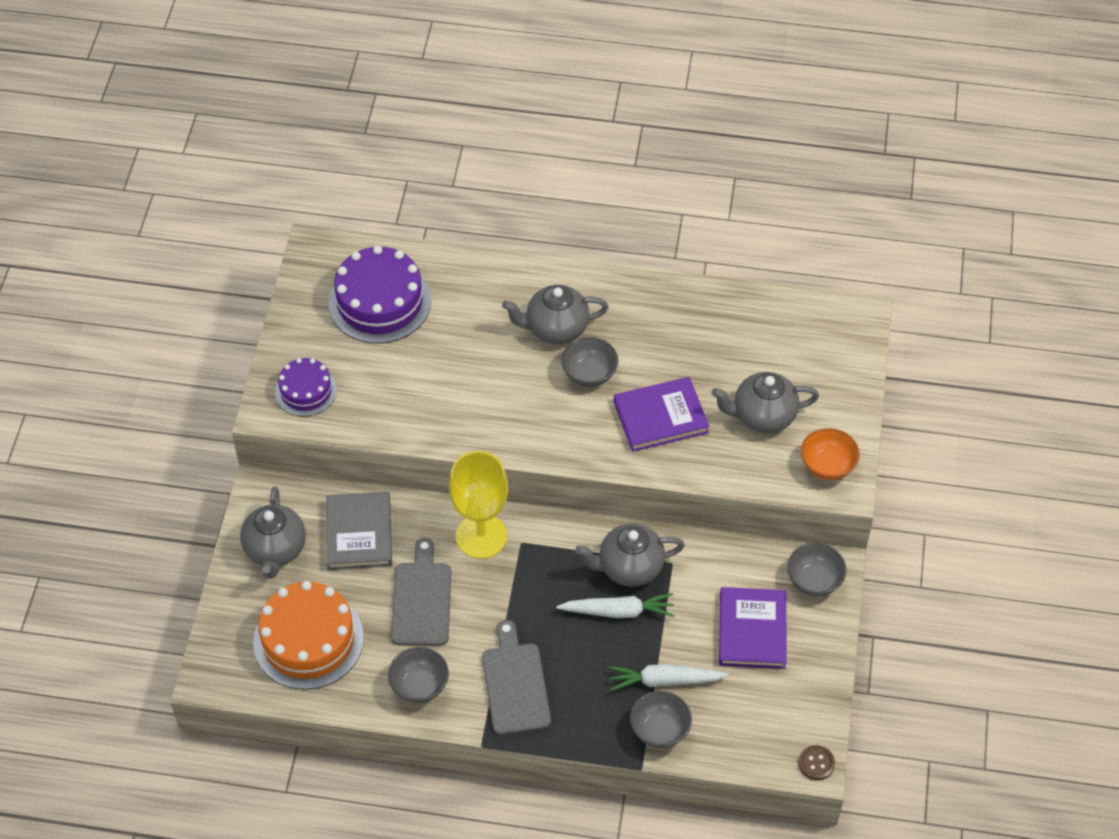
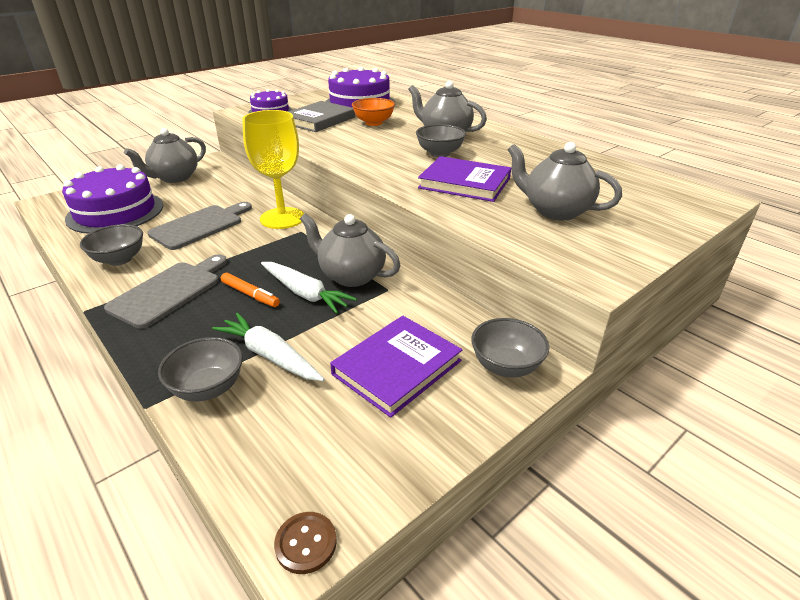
camera: 40 degrees right, 20 degrees down
orange cake [253,581,364,690] -> purple cake [62,164,163,234]
grey book [326,492,392,570] -> grey book moved to [288,101,355,132]
orange bowl [801,428,860,480] -> orange bowl moved to [352,98,395,126]
none -> orange marker [221,273,280,307]

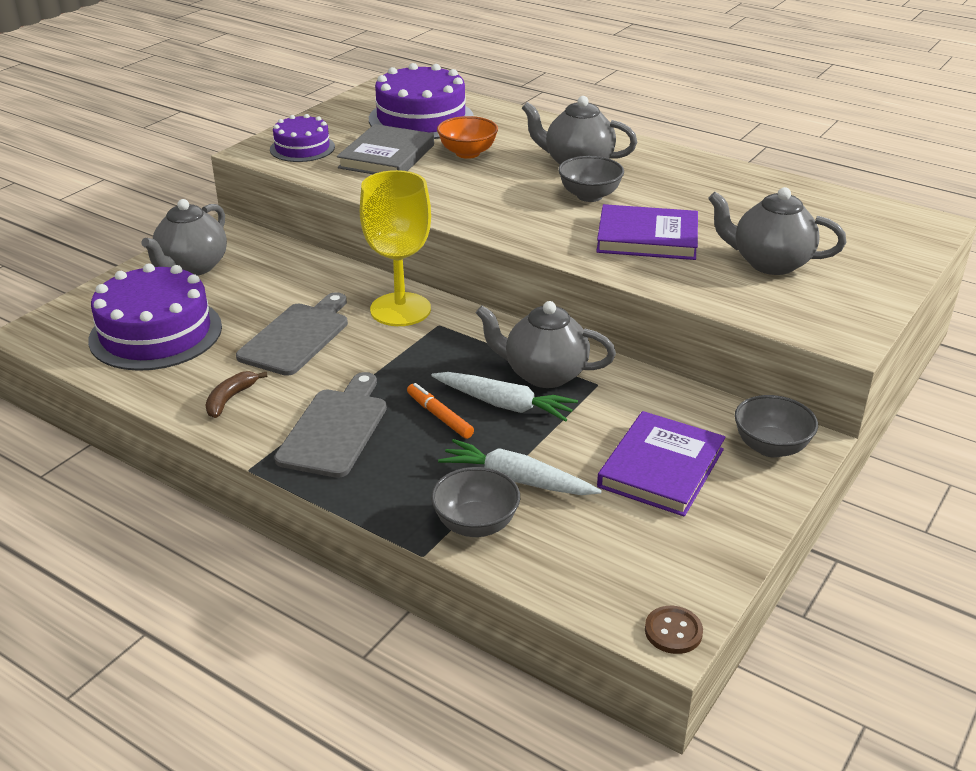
camera: 15 degrees left, 0 degrees up
grey bowl [80,224,143,266] -> brown banana [206,371,267,418]
orange marker [221,273,280,307] -> orange marker turned 150 degrees counterclockwise [407,383,474,439]

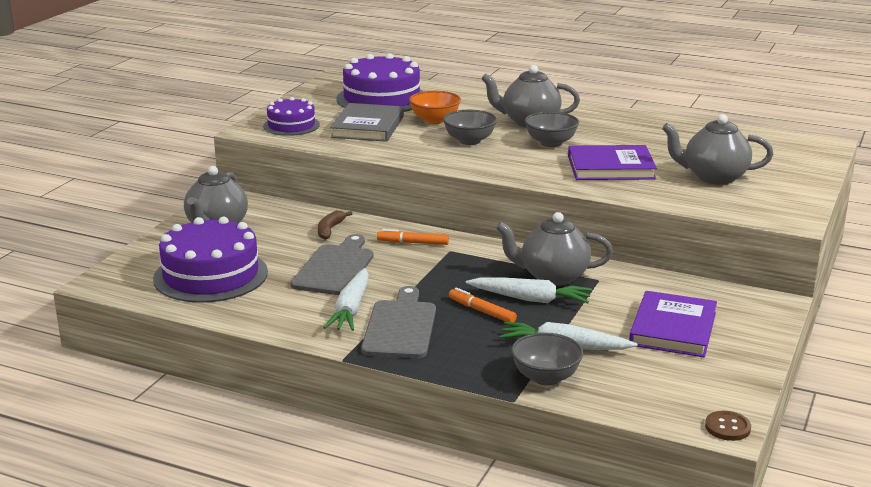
camera: 10 degrees left, 10 degrees down
brown banana [206,371,267,418] -> brown banana moved to [318,211,352,240]
yellow goblet [360,170,431,326] -> orange marker [377,229,449,245]
grey bowl [735,395,818,458] -> grey bowl moved to [443,110,497,145]
none -> white carrot [323,268,369,331]

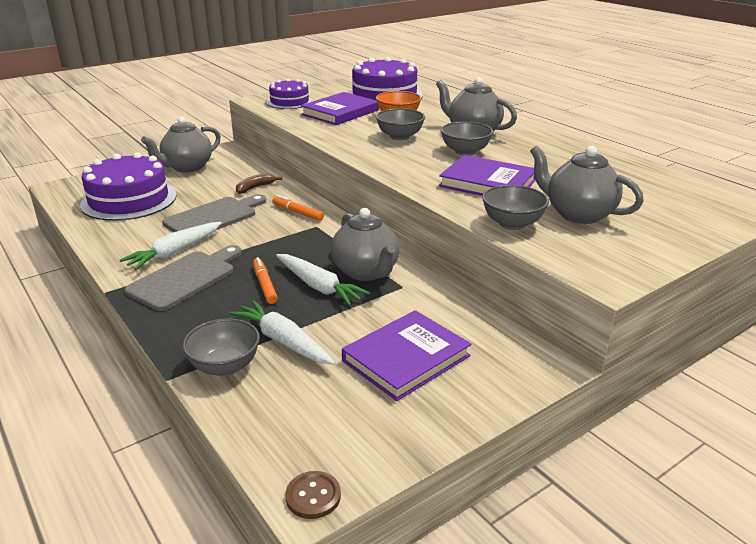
camera: 30 degrees right, 5 degrees up
grey book [330,103,404,142] -> purple book [301,92,379,125]
grey teapot [496,212,613,286] -> grey teapot turned 150 degrees counterclockwise [331,208,399,281]
none -> grey bowl [482,185,549,230]

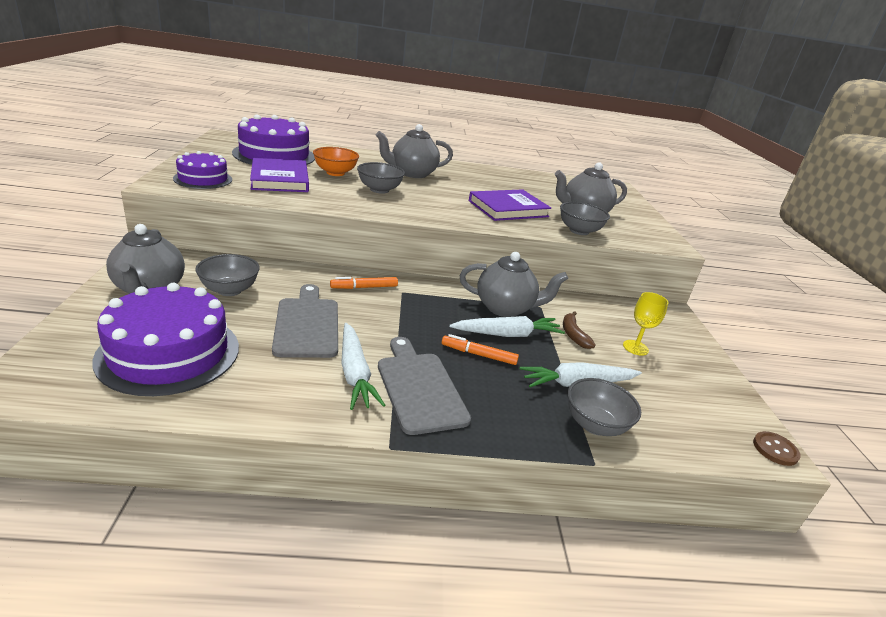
camera: 60 degrees left, 0 degrees up
brown banana [236,173,282,194] -> brown banana moved to [563,311,596,349]
purple book [342,310,472,401] -> yellow goblet [623,292,668,356]
grey bowl [441,121,493,156] -> grey bowl moved to [195,254,260,296]

